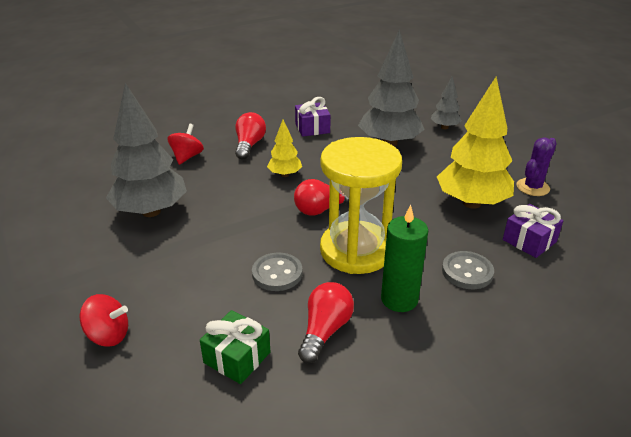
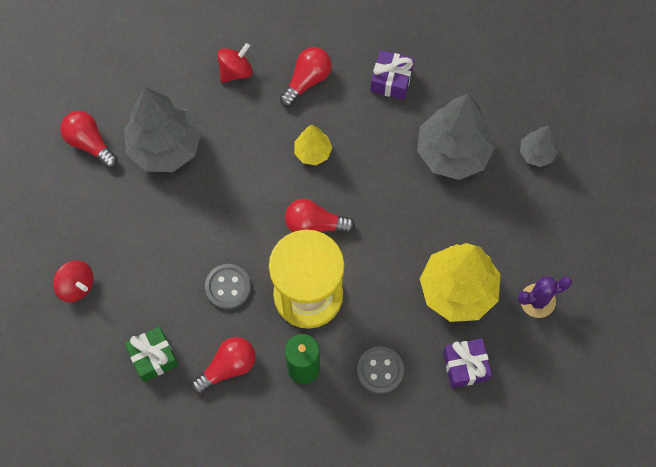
camera: 30 degrees right, 35 degrees up
none -> red light bulb [60,111,118,168]

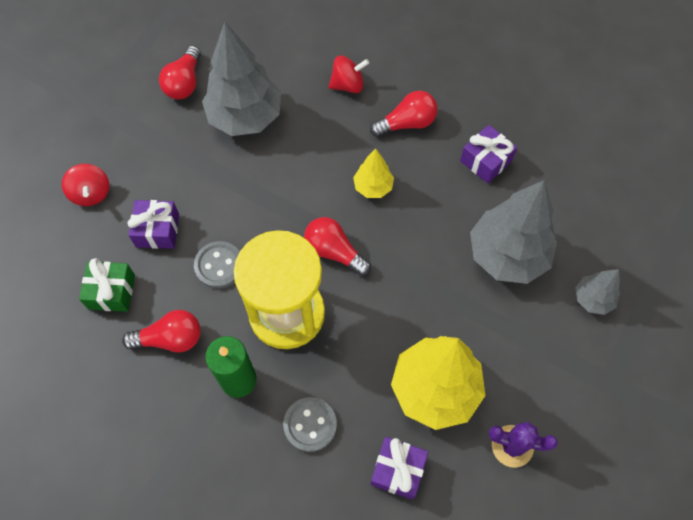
camera: 30 degrees right, 5 degrees down
red light bulb [60,111,118,168] -> red light bulb turned 150 degrees counterclockwise [159,46,201,100]
none -> purple gift [127,200,179,249]

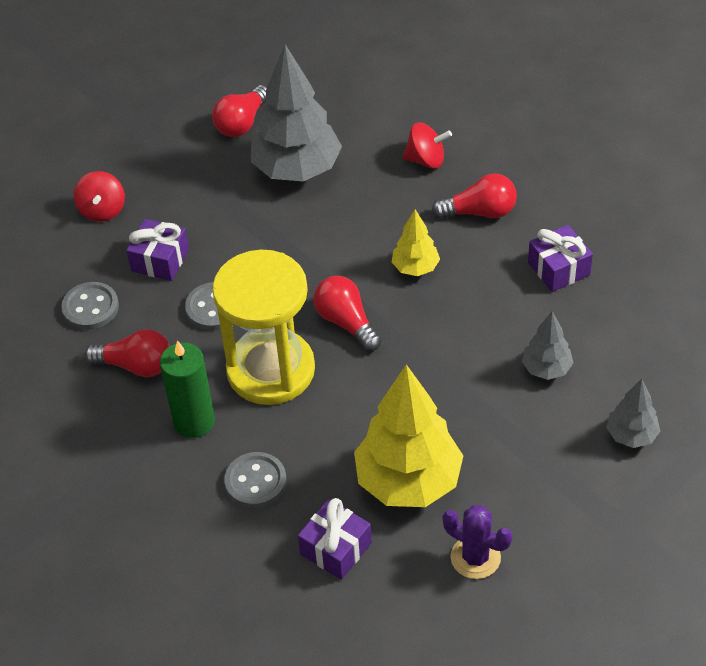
camera: 20 degrees right, 15 degrees down
green gift [79,258,135,312] -> grey button [61,282,119,330]
grey tree [470,180,557,284] -> grey tree [522,311,574,380], size x0.50

